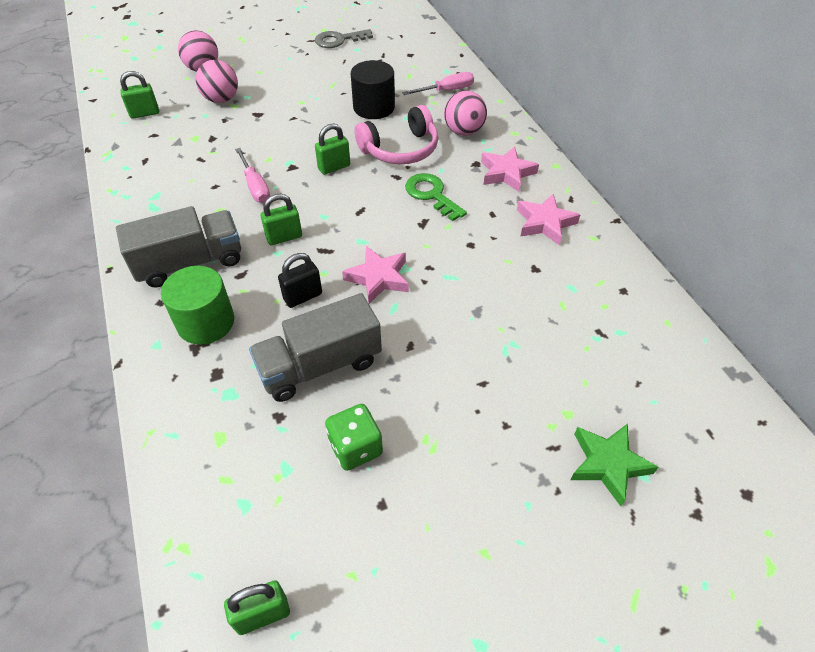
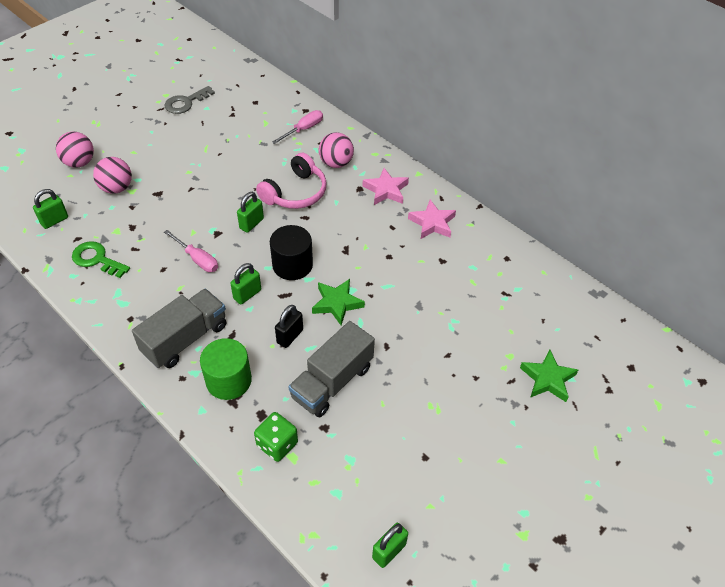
camera: 25 degrees left, 0 degrees up
green dice [325,404,383,471] -> green dice moved to [254,412,298,462]
pink star [342,246,409,304] -> green star [312,279,365,325]
black cylinder [351,60,395,119] -> black cylinder moved to [270,225,313,280]
green key [405,173,467,221] -> green key moved to [72,241,130,278]

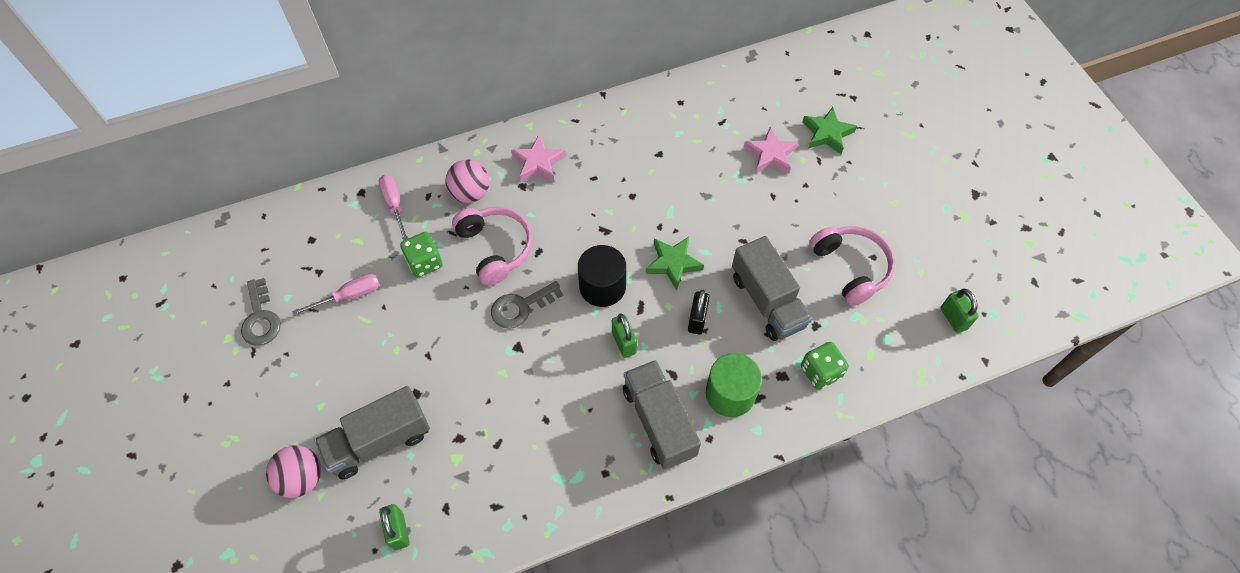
camera: 65 degrees left, 10 degrees up
green key [72,241,130,278] -> none
pink ball [93,157,132,194] -> grey truck [314,386,430,479]
pink screwdriver [164,230,218,272] -> pink screwdriver moved to [292,274,380,316]
green padlock [237,192,264,233] -> grey key [491,281,563,329]
black padlock [275,305,303,348] -> black padlock turned 45 degrees clockwise [688,290,710,335]
pink star [408,200,456,239] -> pink star moved to [743,127,798,174]
none -> green dice [400,232,443,278]
none -> pink headphones [809,226,895,306]

